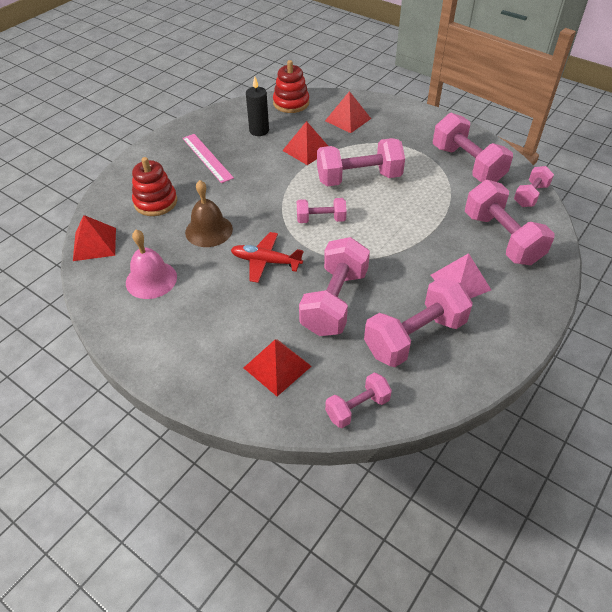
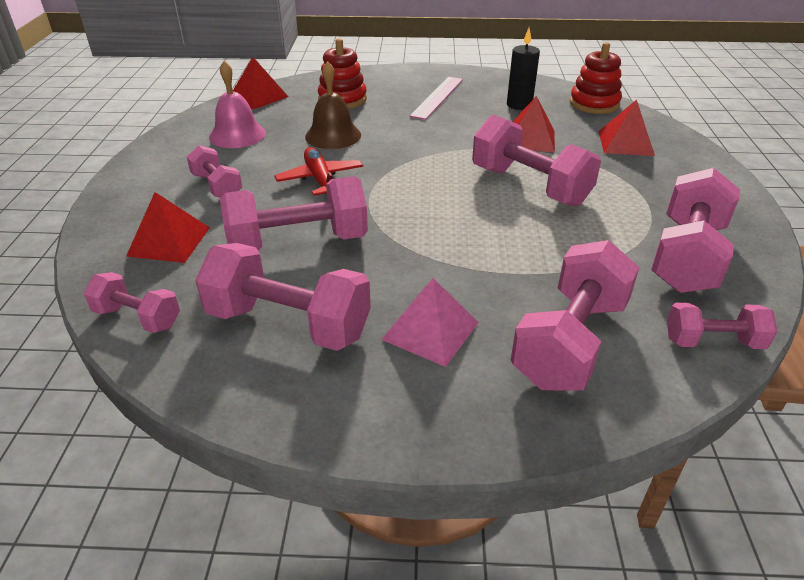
camera: 55 degrees right, 10 degrees down
pink dumbbell [297,198,347,223] -> pink dumbbell moved to [187,145,242,197]

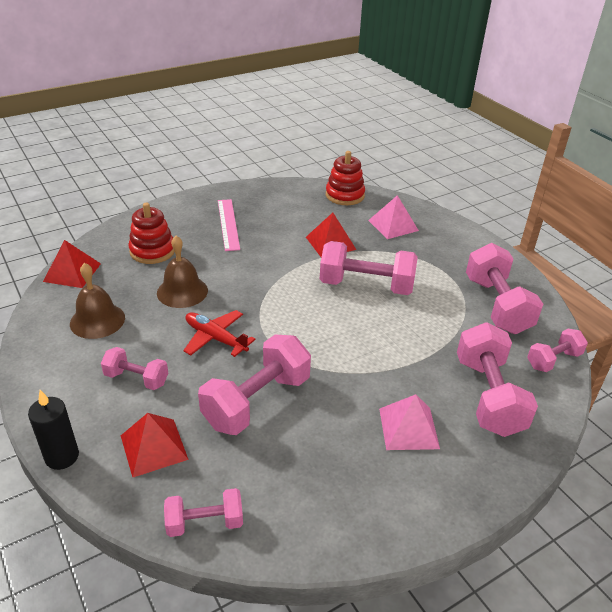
camera: 35 degrees left, 0 degrees up
pink dumbbell [195,243,371,351] -> none
pink bell [209,61,266,148] -> brown bell [70,263,125,339]
black candle [507,28,540,110] -> black candle moved to [28,390,79,470]
red pyramid [598,99,655,156] -> pink pyramid [368,195,419,239]

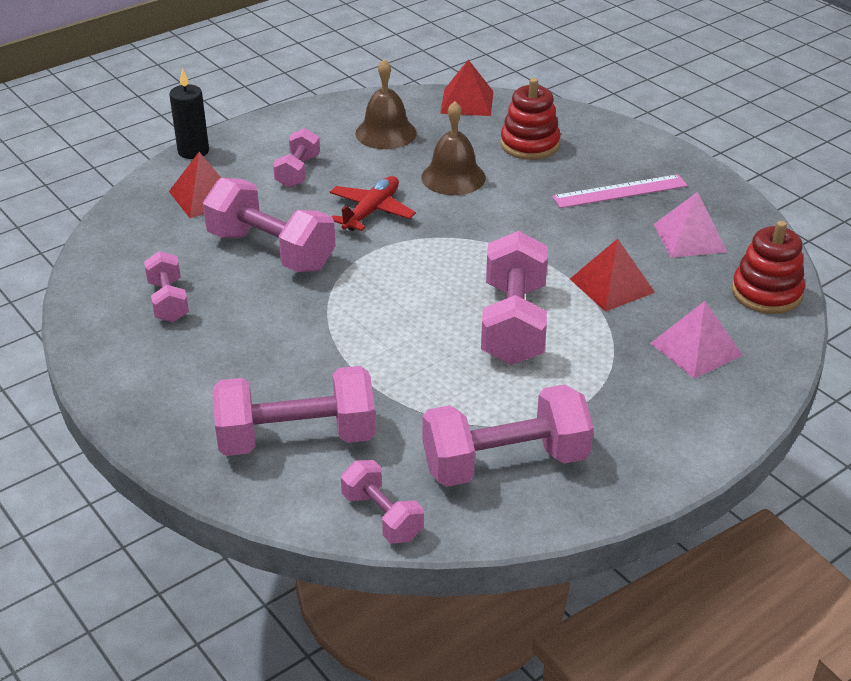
camera: 85 degrees right, 0 degrees up
pink dumbbell [164,488,243,537] -> pink dumbbell moved to [144,251,189,322]
pink pyramid [379,394,440,450] -> pink pyramid moved to [654,192,727,258]

